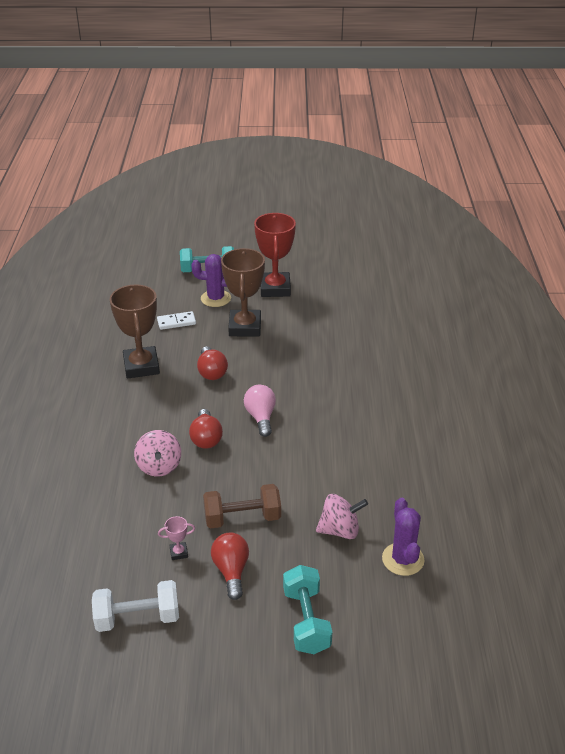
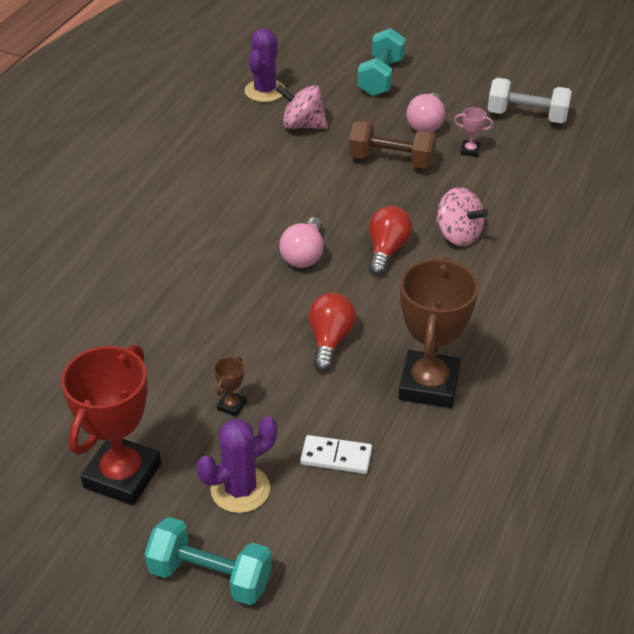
camera: 155 degrees left, 5 degrees up
pink spinning top [134,430,181,477] -> pink spinning top turned 120 degrees clockwise [436,187,488,246]
purple cactus [191,254,231,307] -> purple cactus turned 60 degrees counterclockwise [196,416,277,513]
red light bulb [211,533,249,600] -> pink light bulb [406,93,445,132]
brown trophy [221,248,265,336] -> brown trophy [214,357,247,417], size x0.40

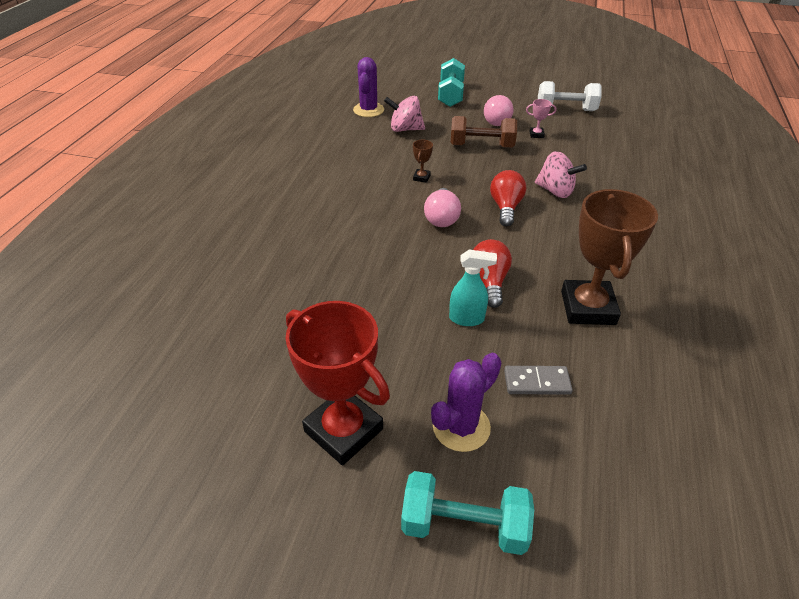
camera: 10 degrees left, 0 degrees up
red trophy [61,345,161,506] -> red trophy turned 60 degrees counterclockwise [286,301,390,465]
brown trophy [214,357,247,417] -> brown trophy moved to [413,140,433,183]
white domino [300,435,372,474] -> grey domino [504,366,573,395]
none -> turquoise spray bottle [449,250,497,326]

